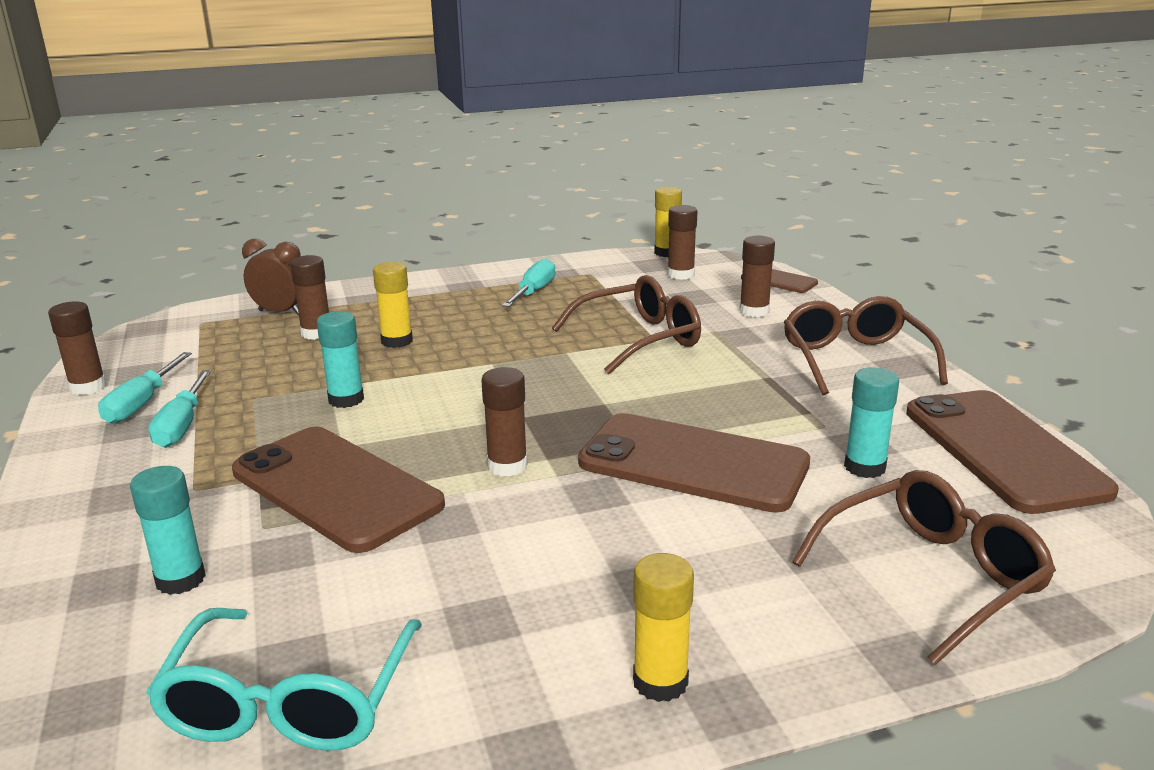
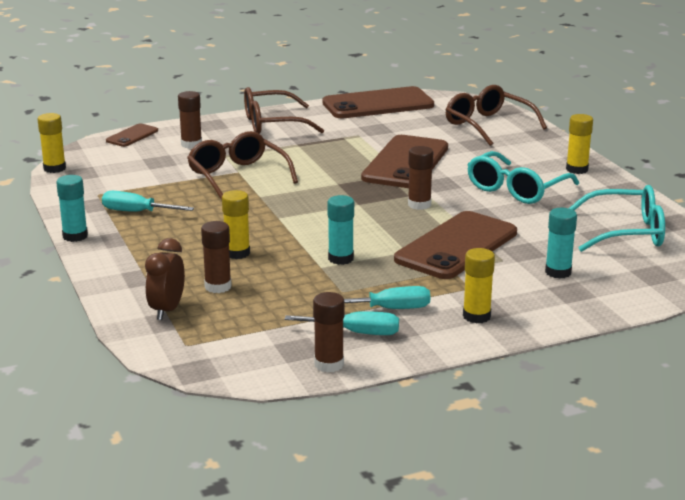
camera: 95 degrees left, 0 degrees up
brown glue stick [667,205,698,280] -> none
turquoise glue stick [844,367,899,478] -> turquoise glue stick moved to [56,175,88,242]
none -> yellow glue stick [463,248,495,323]
none -> turquoise glasses [467,151,579,204]

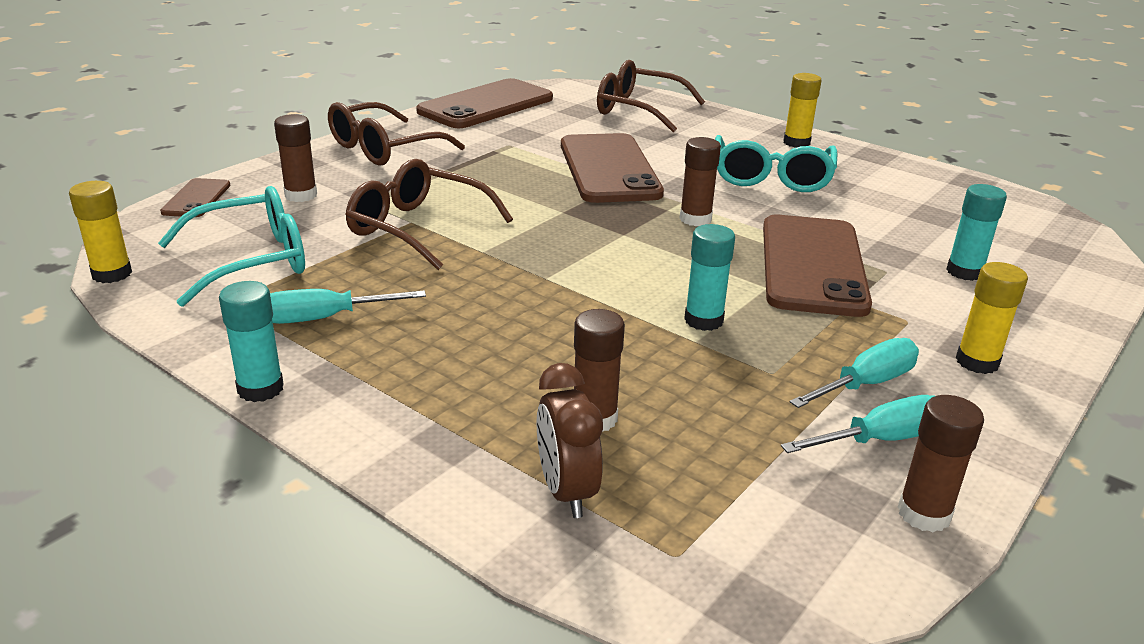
camera: 30 degrees left, 5 degrees up
yellow glue stick [222,190,250,259] -> none
turquoise glasses [569,185,665,252] -> turquoise glasses moved to [158,186,305,307]

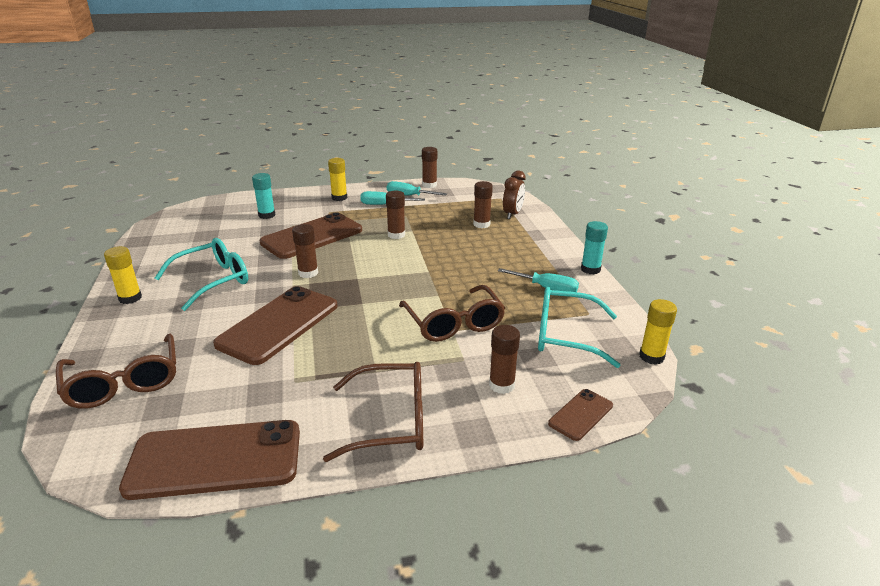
camera: 140 degrees left, 0 degrees up
turquoise glue stick [684,224,735,331] -> brown glue stick [386,191,405,239]

